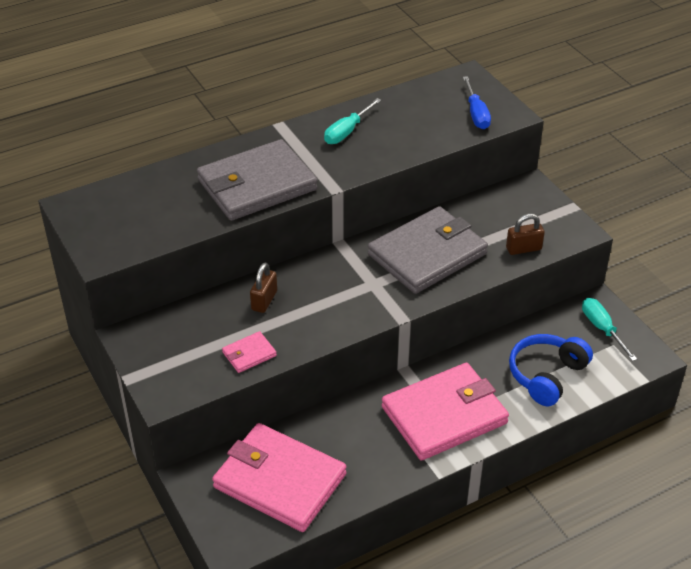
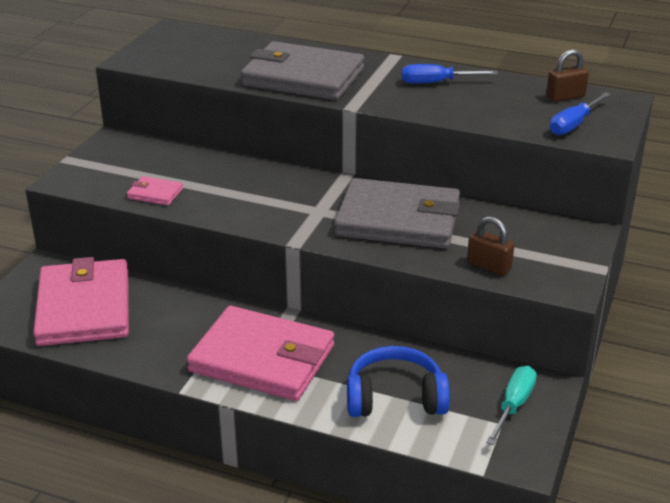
camera: 50 degrees right, 10 degrees down
brown padlock [250,263,277,313] -> brown padlock moved to [546,49,589,102]
turquoise screwdriver [324,98,381,144] -> blue screwdriver [402,64,498,84]

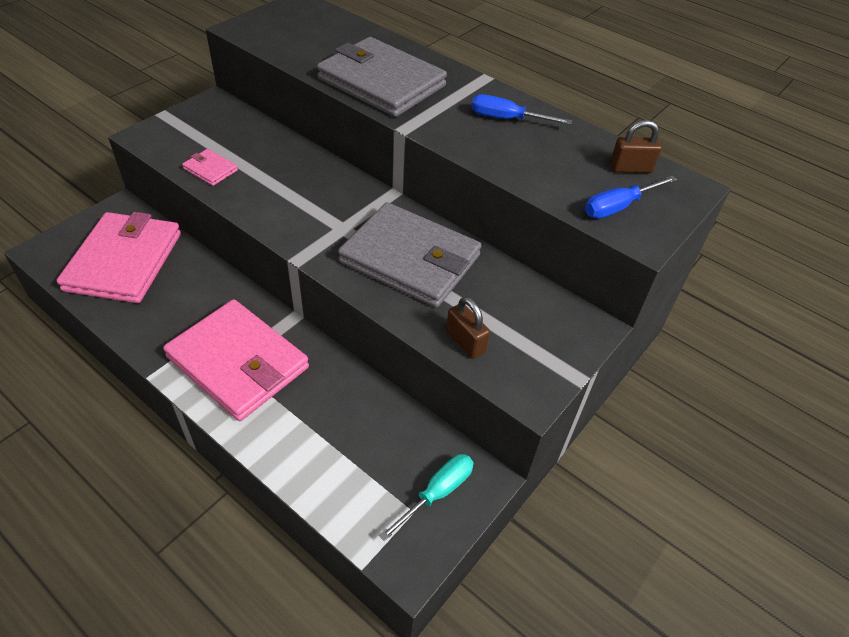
camera: 15 degrees right, 15 degrees up
blue headphones [347,346,450,417] -> none

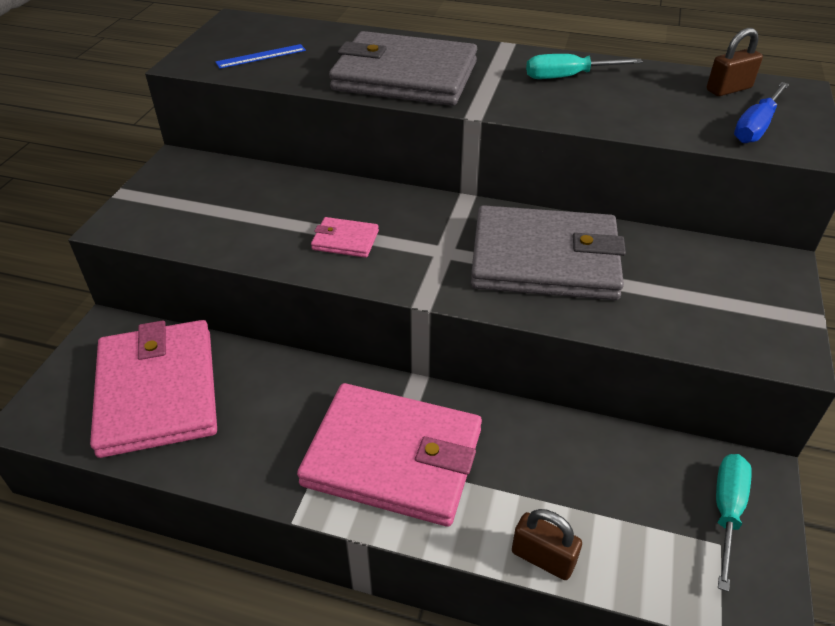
camera: 20 degrees left, 5 degrees down
pink wallet [182,149,238,186] -> pink wallet moved to [311,217,379,258]
brown padlock [446,297,490,359] -> brown padlock moved to [512,509,582,580]
blue screwdriver [471,94,572,125] -> turquoise screwdriver [526,54,643,79]
none -> blue ruler [215,44,306,68]

